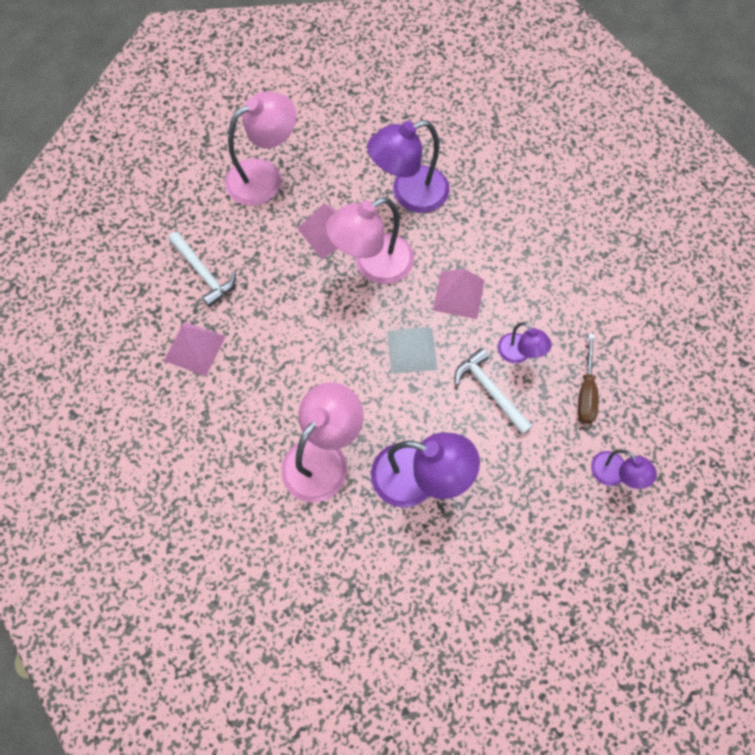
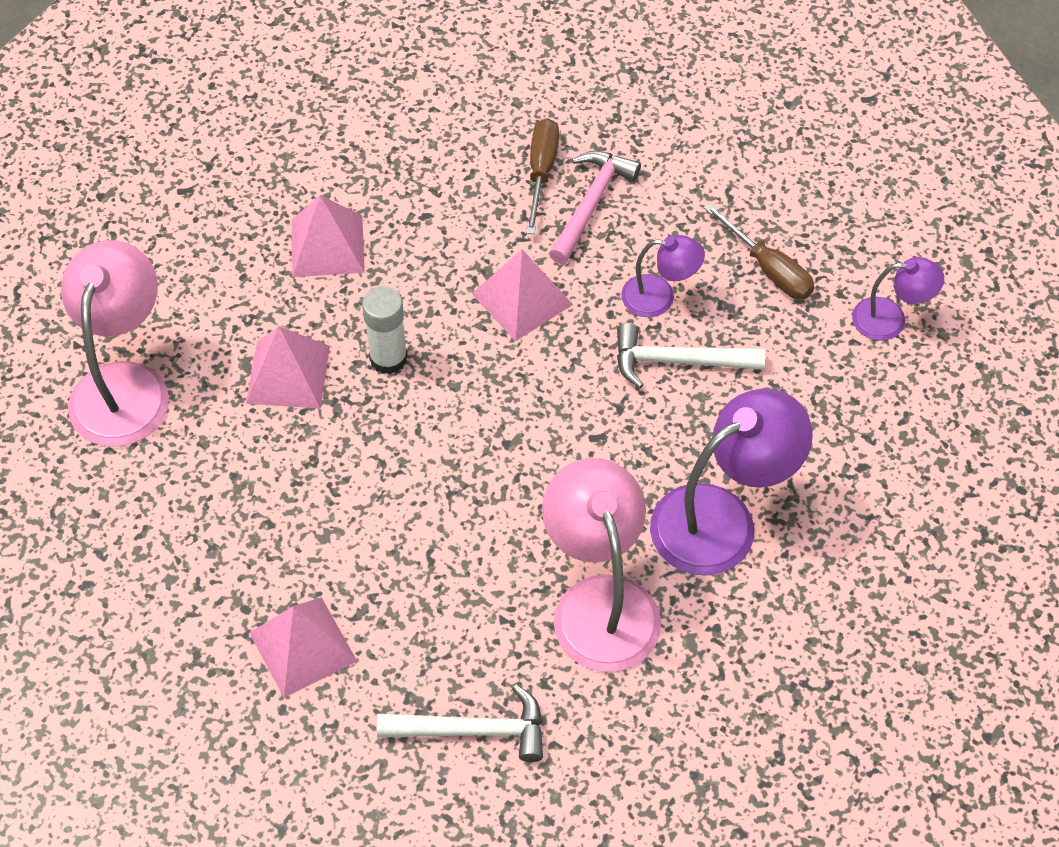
camera: 50 degrees left, 10 degrees down
white hammer [168,232,236,307] -> white hammer moved to [377,685,543,762]
pink lamp [326,197,414,284] -> white glue stick [362,286,408,374]
purple lamp [367,120,450,213] -> pink pyramid [292,195,364,277]
white pyramid [387,327,438,374] -> none
none -> brown screwdriver [526,118,559,234]
none -> pink hammer [549,151,641,264]

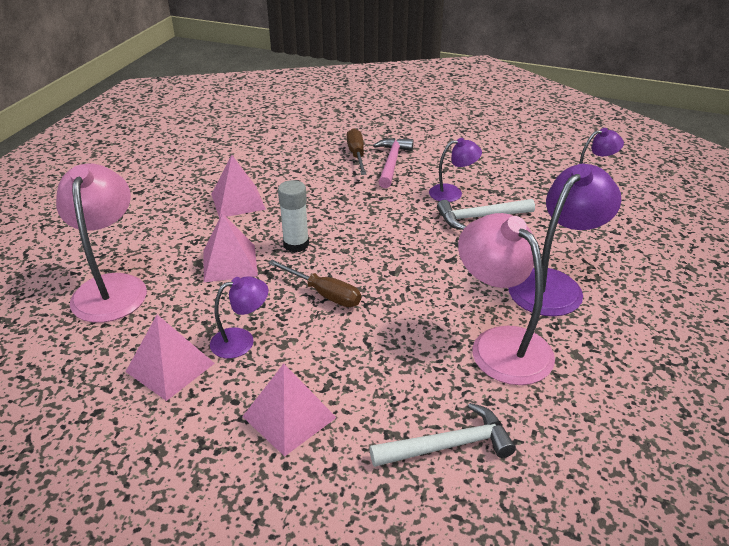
camera: 15 degrees left, 20 degrees down
pink pyramid [472,249,573,341] -> pink pyramid moved to [126,315,215,401]
brown screwdriver [704,203,814,299] -> brown screwdriver moved to [268,260,361,307]
none -> purple lamp [210,276,268,358]

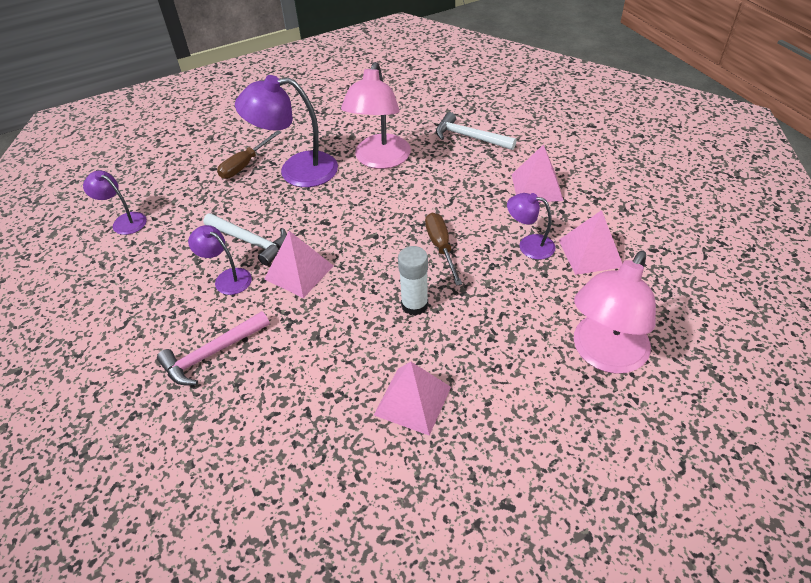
camera: 135 degrees left, 10 degrees up
pink pyramid [204,213,258,282] -> pink pyramid moved to [264,231,333,298]
brown screwdriver [347,128,367,175] -> brown screwdriver moved to [217,130,281,179]

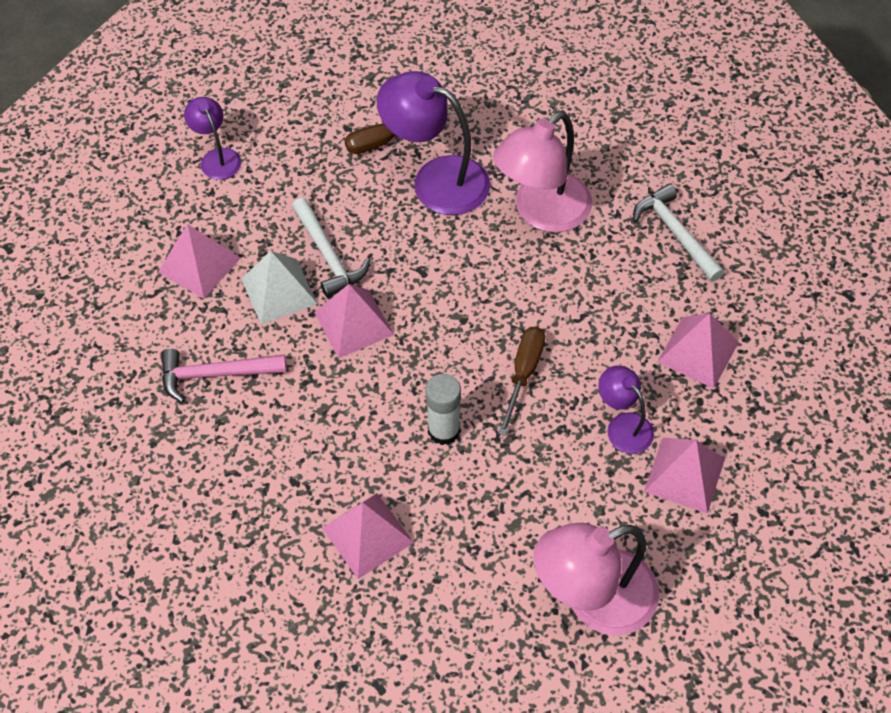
camera: 30 degrees right, 10 degrees up
purple lamp [188,225,252,295] -> white pyramid [241,251,318,324]
none -> pink pyramid [158,224,241,299]

